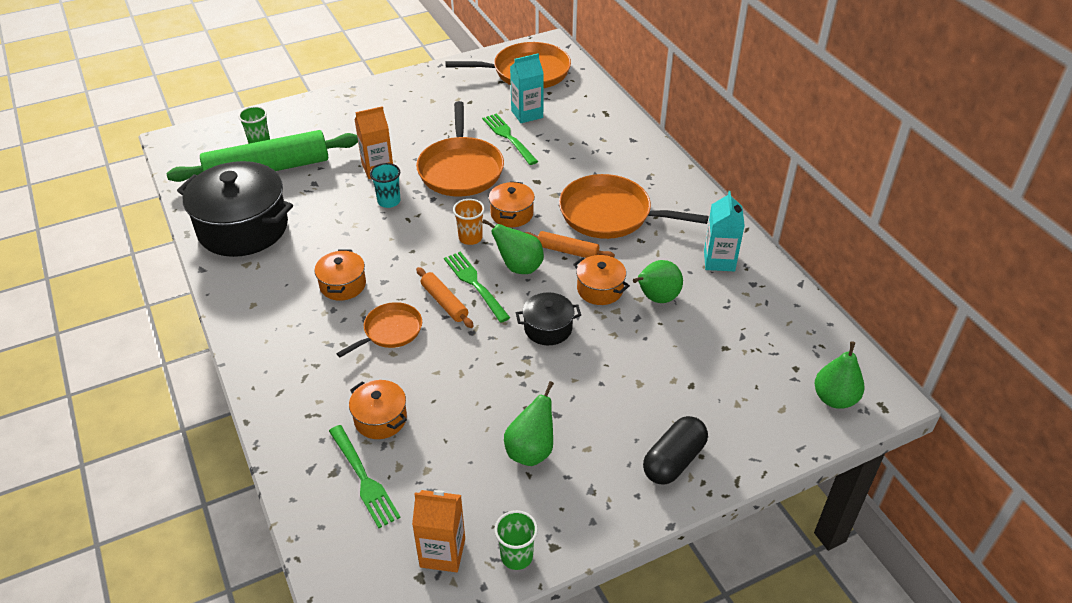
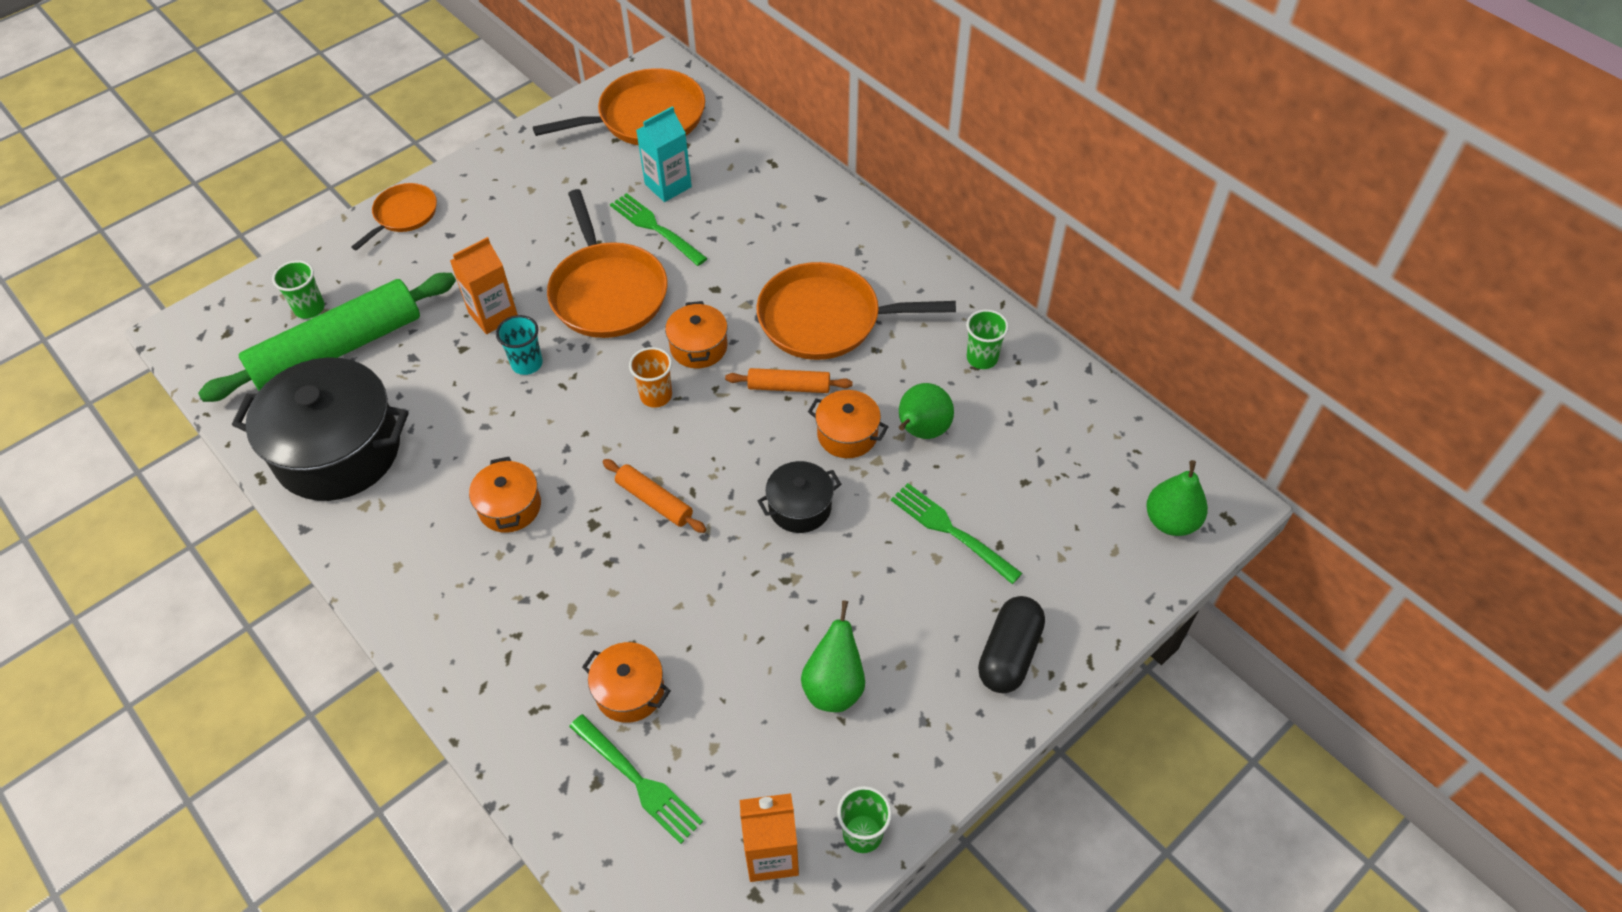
camera: 15 degrees left, 10 degrees up
orange pan [336,302,422,357] -> orange pan moved to [351,183,437,250]
green fork [444,252,510,323] -> green fork moved to [891,483,1022,584]
green pear [482,219,544,274] -> none
turquoise carton [704,191,745,271] -> green cup [966,309,1009,369]

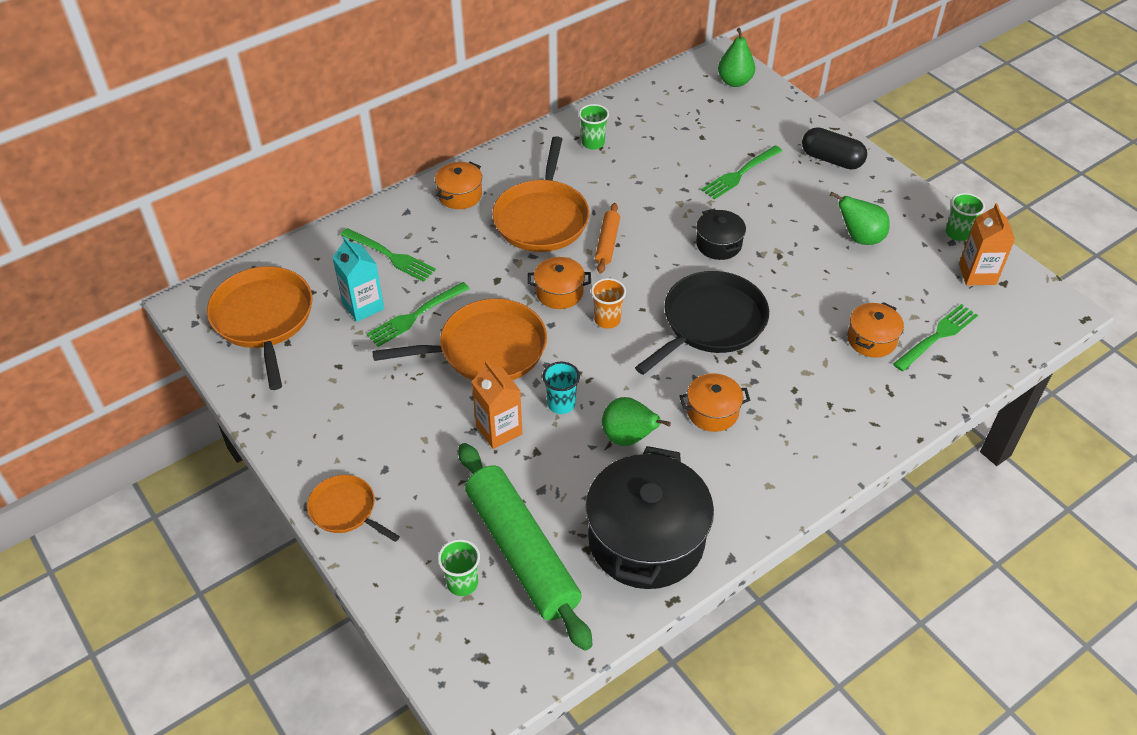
camera: 85 degrees left, 5 degrees down
orange rolling pin [603,459,706,533] -> black pan [635,271,769,375]
orange pot [808,390,888,458] -> orange pot moved to [435,162,482,209]
green pear [899,383,954,439] -> green pear moved to [602,397,671,446]
none -> green fork [341,228,436,282]

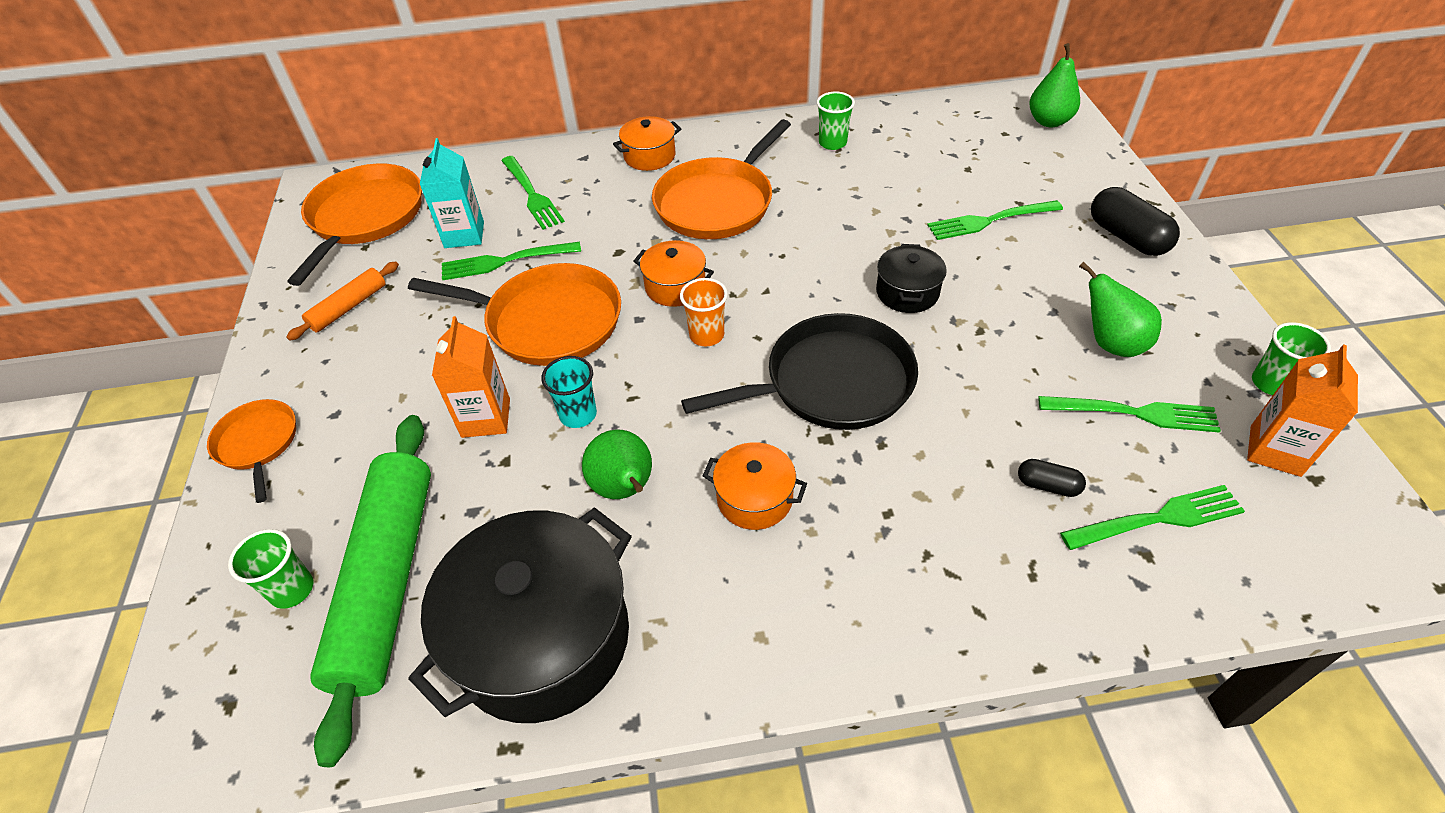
camera: 30 degrees right, 0 degrees up
orange rolling pin [595,203,620,274] -> orange rolling pin moved to [286,261,399,341]
orange pot [847,302,904,358] -> black capsule [1018,459,1086,497]
none -> green fork [1038,396,1221,433]

